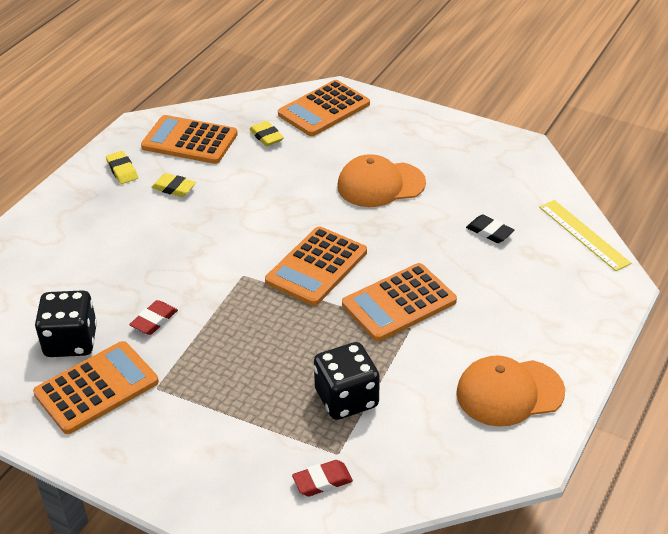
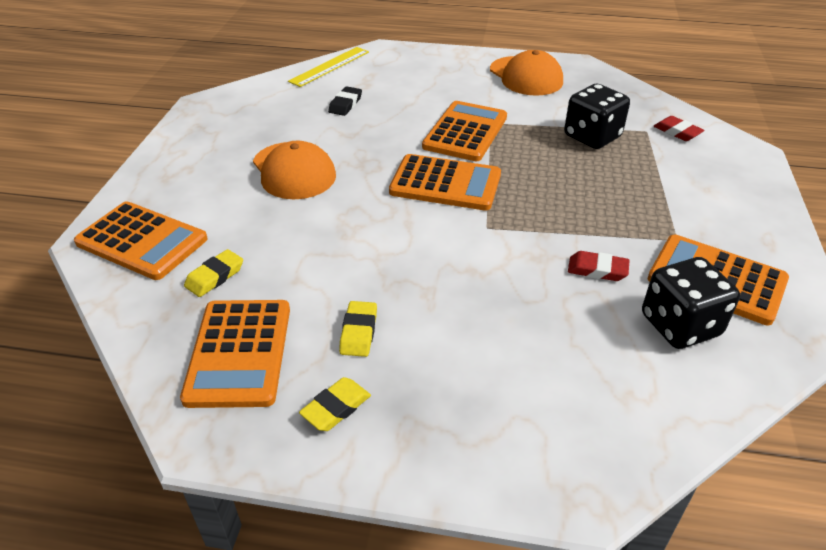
camera: 110 degrees left, 0 degrees up
orange calculator [342,263,457,341] -> orange calculator turned 105 degrees counterclockwise [422,101,507,161]

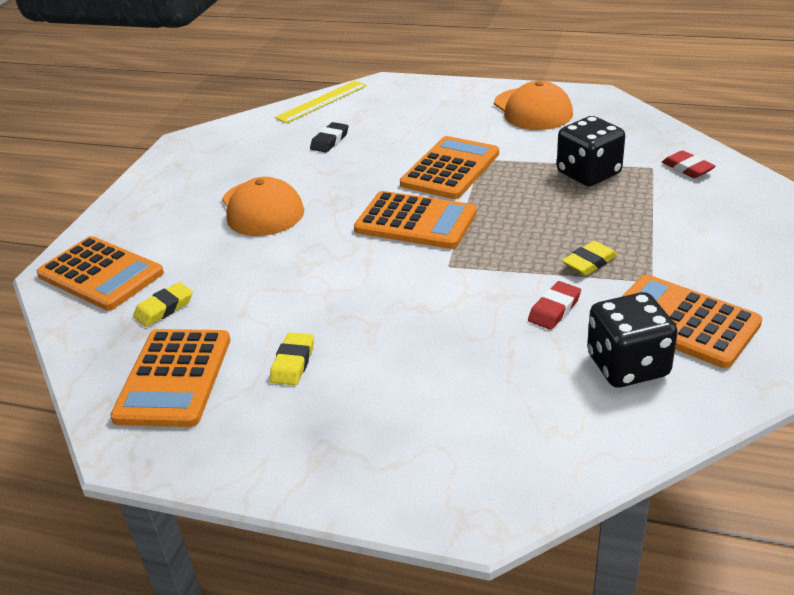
camera: 10 degrees right, 5 degrees down
yellow eraser [299,377,371,431] -> yellow eraser moved to [562,241,617,275]
red eraser [568,251,629,281] -> red eraser turned 75 degrees counterclockwise [528,281,581,330]

